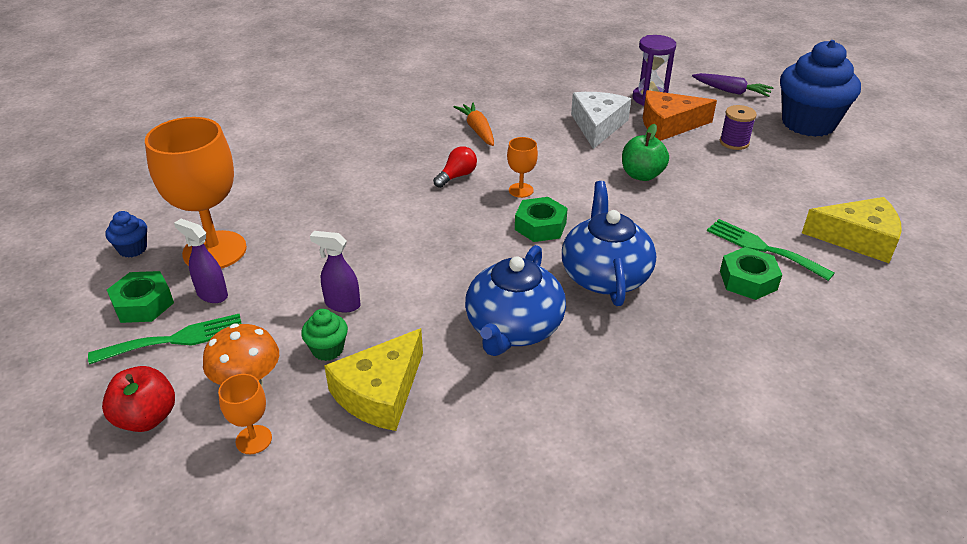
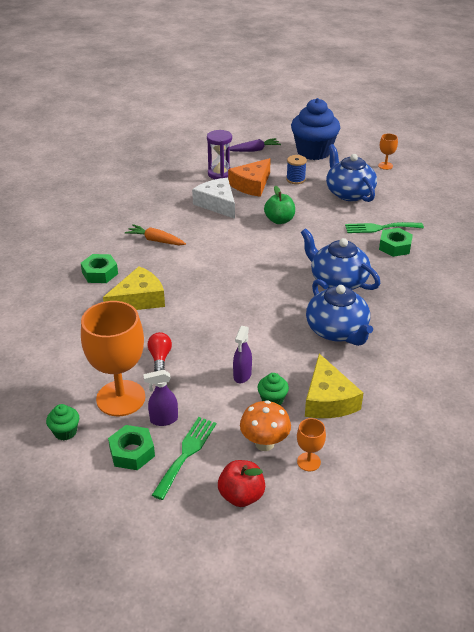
camera: 45 degrees left, 0 degrees up
blue cupcake [105,211,147,258] -> green cupcake [46,404,79,441]
purple spray bottle [310,231,361,313] -> purple spray bottle turned 45 degrees counterclockwise [233,326,252,383]
red light bulb [433,146,477,188] -> red light bulb moved to [147,332,172,371]
orange goblet [507,137,538,198] -> orange goblet moved to [378,134,398,170]
green nut [515,197,568,242] -> green nut moved to [81,254,118,283]
purple spool [720,105,757,150] -> blue spool [286,155,307,184]
yellow cheese [802,197,902,263] -> yellow cheese moved to [103,266,165,310]
none -> blue teapot [326,144,377,202]

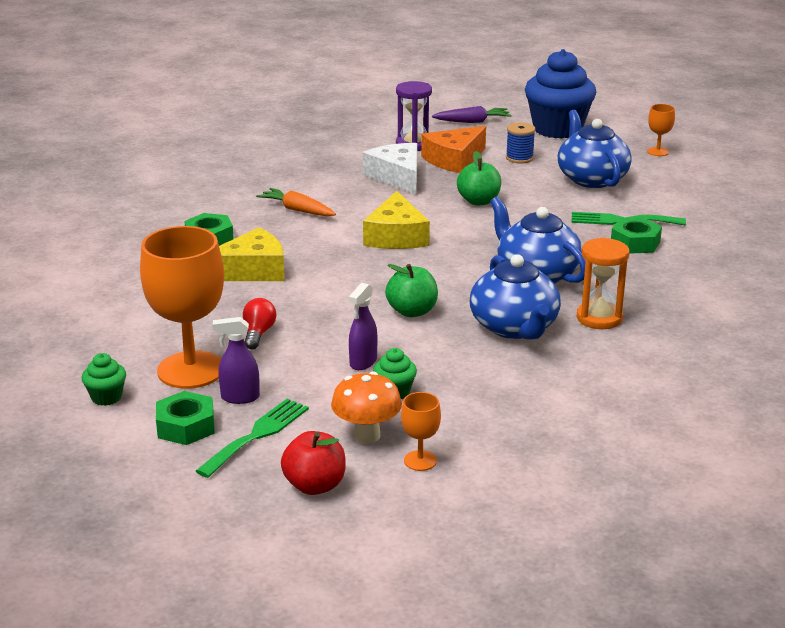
camera: 10 degrees right, 10 degrees down
yellow cheese [305,354,363,418] -> yellow cheese moved to [363,191,430,249]
none -> green apple [385,264,438,317]
none -> orange hourglass [577,237,630,329]

